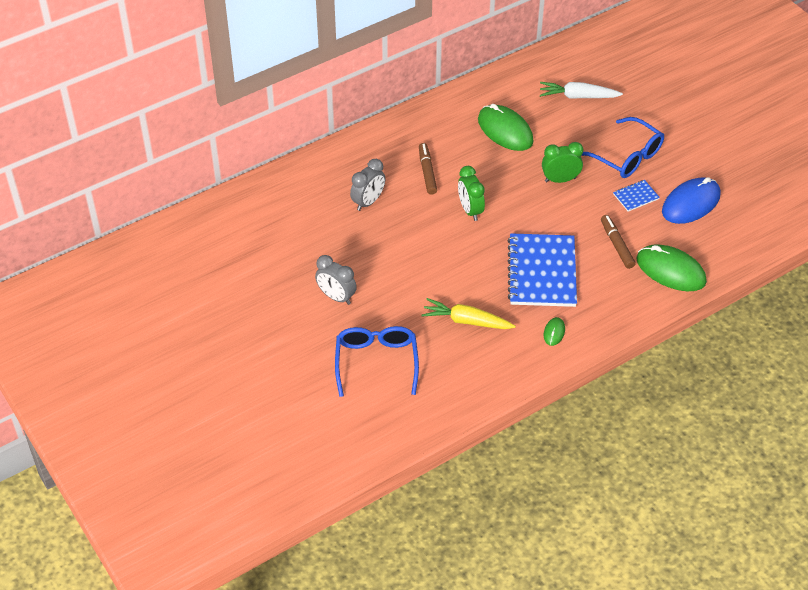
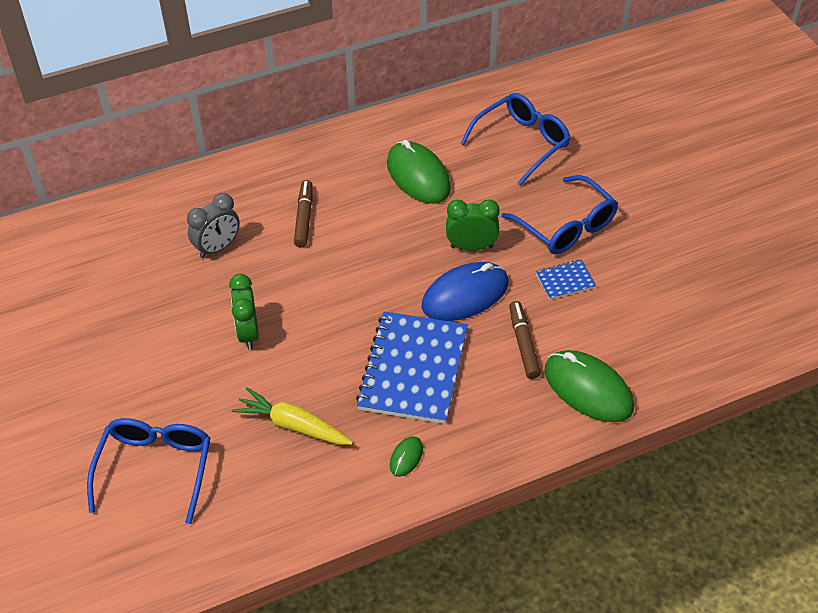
camera: 10 degrees right, 0 degrees up
grey clock [315,255,357,305] -> none
green clock [458,166,485,221] -> green clock moved to [229,274,259,350]
white carrot [540,82,623,99] -> blue glasses [461,93,571,186]
blue mouse [662,177,721,224] -> blue mouse moved to [421,262,509,321]

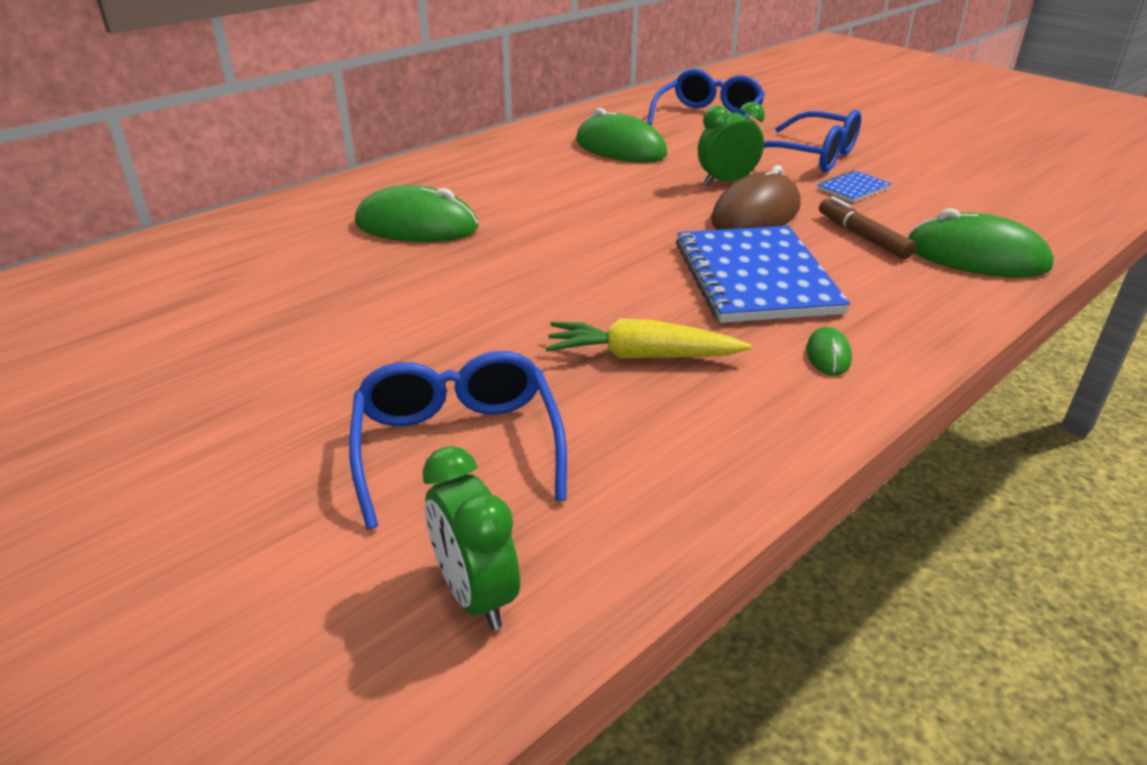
camera: 20 degrees left, 15 degrees down
grey clock [187,193,240,258] -> green mouse [355,185,479,242]
green clock [229,274,259,350] -> green clock moved to [422,446,520,630]
brown marker [294,180,312,247] -> none
blue mouse [421,262,509,321] -> brown mouse [711,165,801,230]

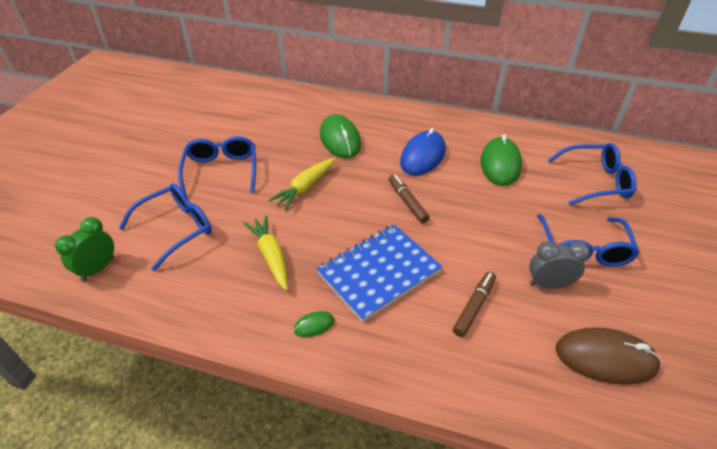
camera: 60 degrees right, 10 degrees up
green clock [698,102,765,186] -> none
brown mouse [711,165,801,230] -> brown mouse moved to [555,327,661,385]
blue notebook [817,170,892,202] -> grey clock [529,241,590,289]
green mouse [907,208,1054,278] -> none
none -> blue glasses [178,136,256,197]
none -> yellow carrot [269,157,335,210]
none -> brown marker [389,174,430,223]
none -> blue mouse [400,128,446,176]

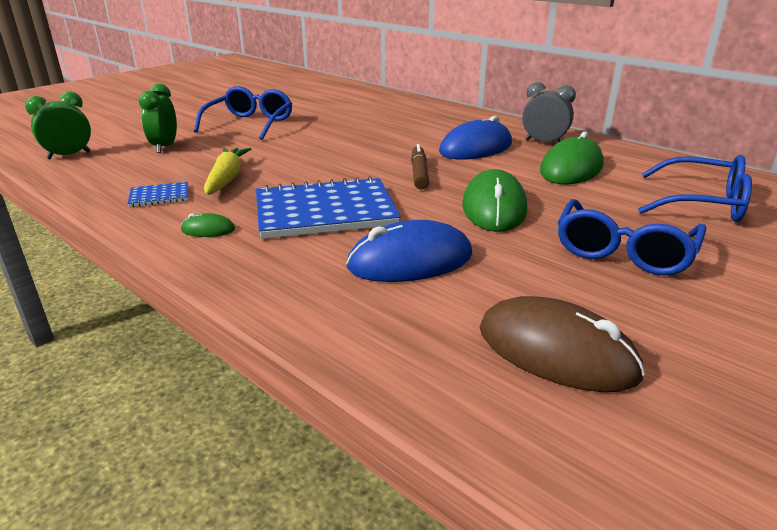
camera: 25 degrees right, 15 degrees down
blue glasses [119,183,212,271] -> green clock [139,84,177,153]
yellow carrot [269,157,335,210] -> none
green mouse [320,114,361,158] -> green mouse moved to [462,169,527,232]
brown marker [453,272,496,337] -> blue mouse [346,220,472,282]
grey clock [529,241,590,289] -> grey clock moved to [522,82,576,142]
none -> blue notebook [127,182,188,207]

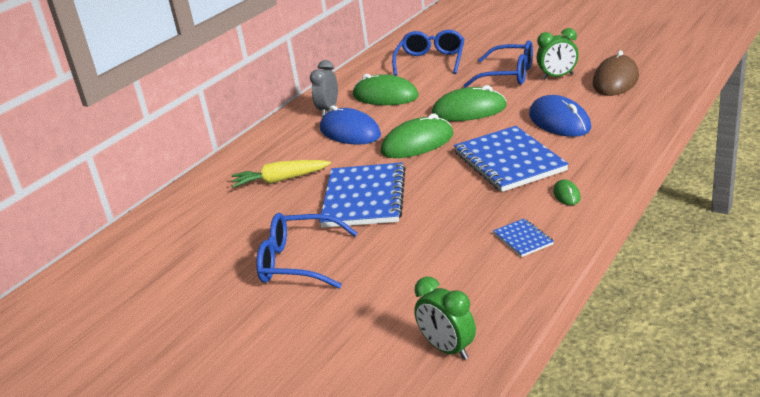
camera: 95 degrees left, 0 degrees up
green clock [139,84,177,153] -> green clock moved to [537,28,579,80]
yellow carrot [204,148,251,195] -> yellow carrot moved to [231,160,331,188]
brown marker [411,144,429,190] -> green mouse [381,113,454,158]
none -> blue notebook [319,162,406,228]

